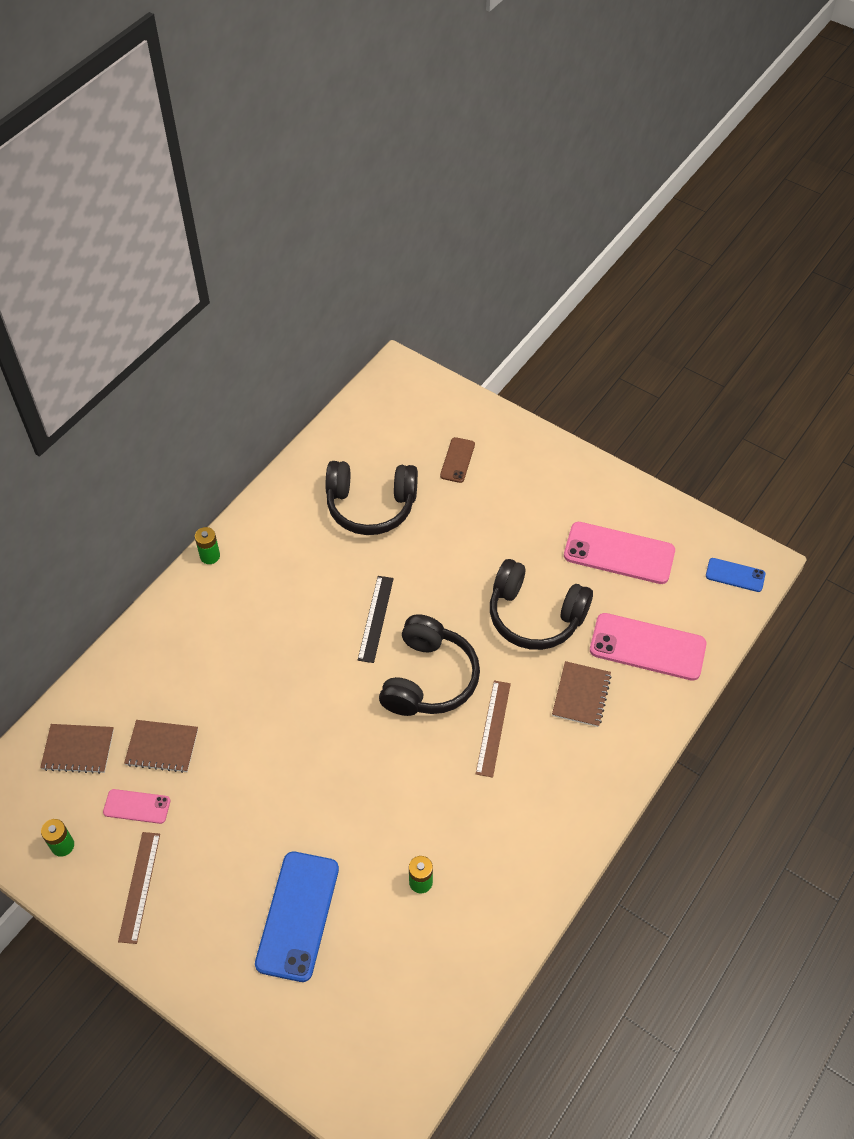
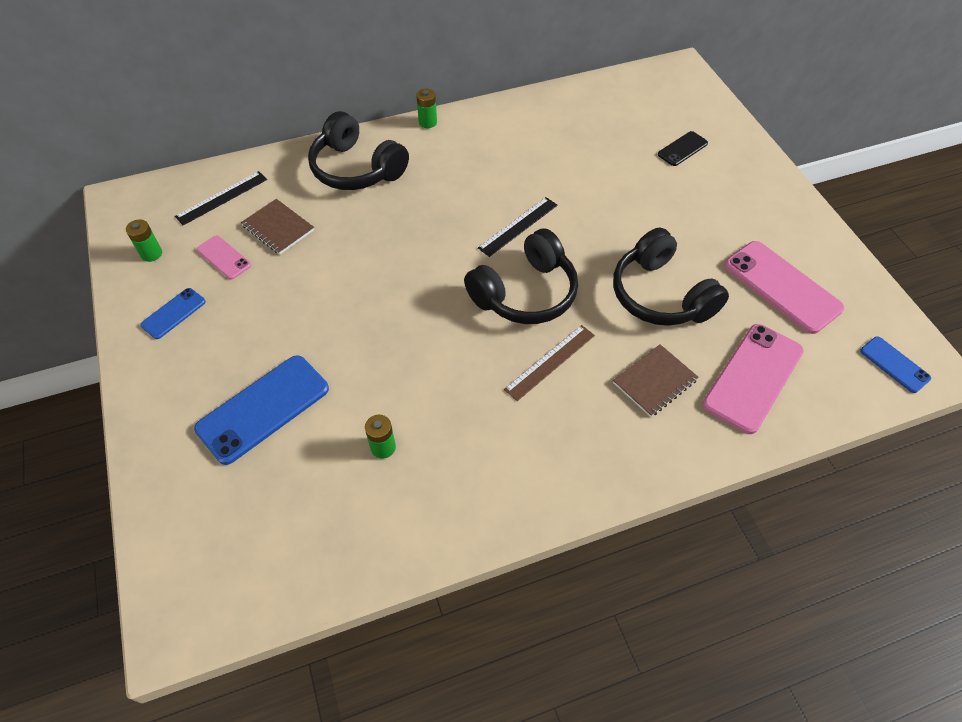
camera: 35 degrees right, 0 degrees up
brown notebook [40,724,114,774] -> black ruler [175,171,267,225]
brown ruler [118,832,160,944] -> blue phone [140,288,206,339]
black headphones [325,461,418,535] -> black headphones moved to [308,111,409,190]
brown phone [440,437,475,483] -> black phone [658,131,708,166]
pink phone [590,613,706,681] -> pink phone turned 75 degrees clockwise [703,324,804,434]

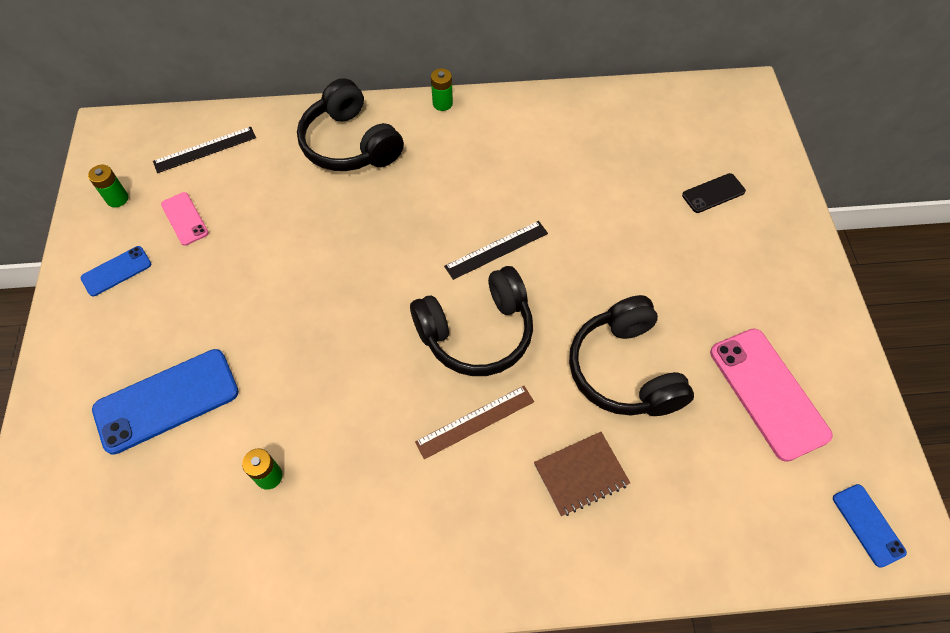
camera: 15 degrees right, 5 degrees up
brown notebook [241,199,314,255] -> none
pink phone [703,324,804,434] -> none

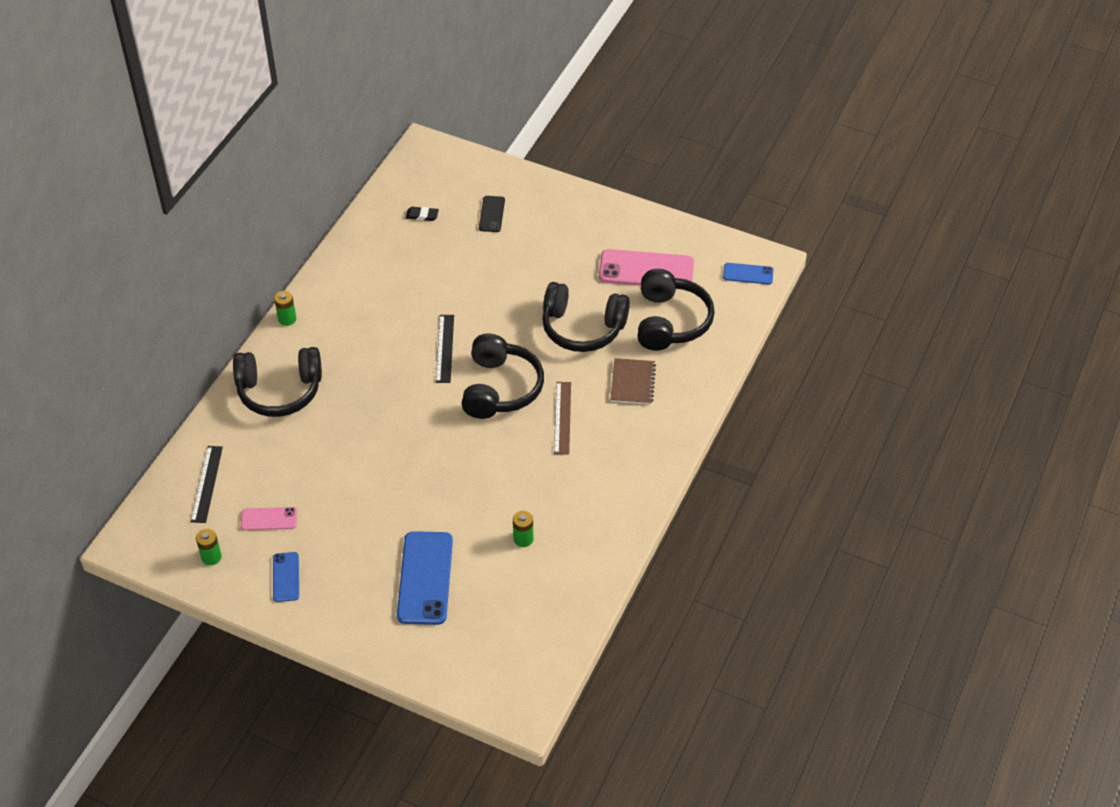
camera: 60 degrees left, 10 degrees down
none -> black eraser [406,207,439,221]
none -> black headphones [638,269,715,351]

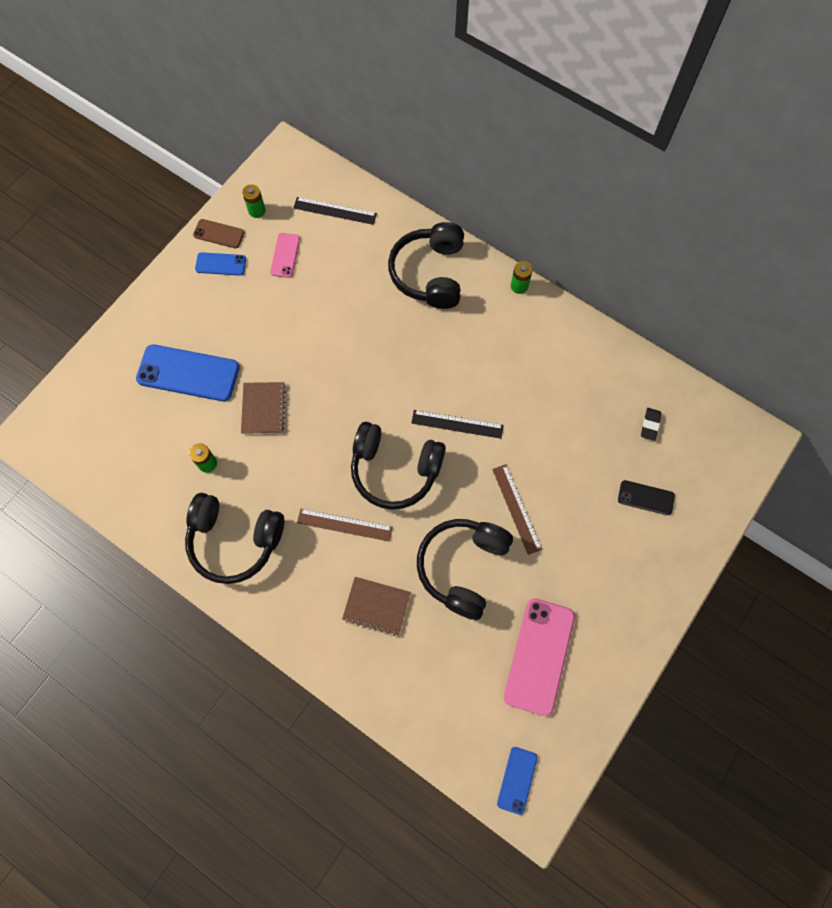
camera: 100 degrees right, 20 degrees up
black headphones [638,269,715,351] -> black headphones moved to [185,493,284,584]
none -> brown phone [193,219,245,248]
none -> brown notebook [241,382,286,434]
none -> brown ruler [492,464,542,555]

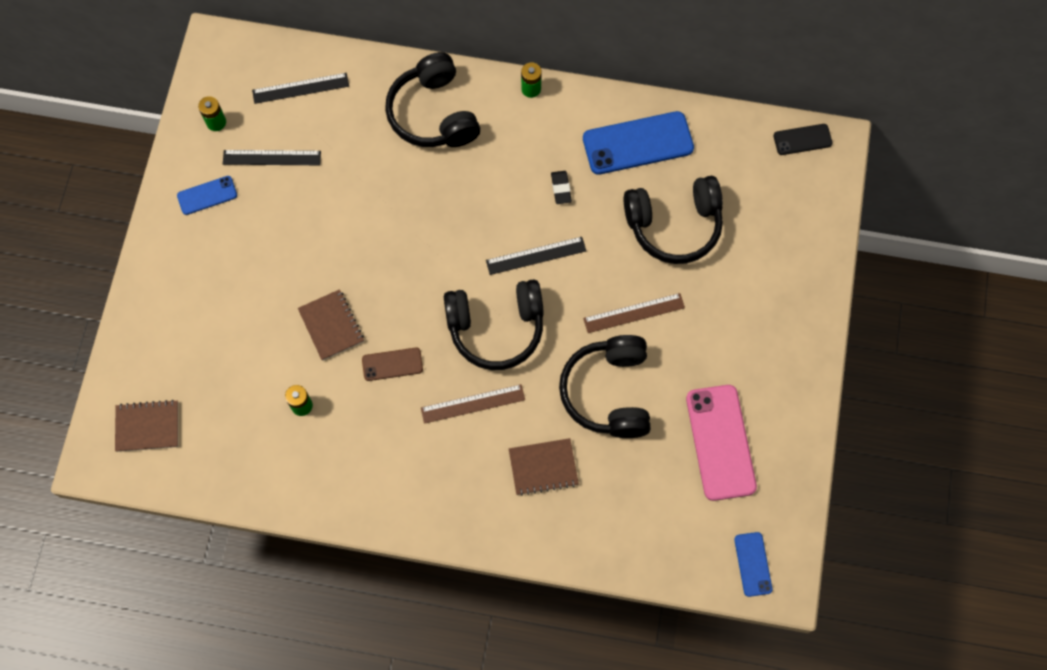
camera: 25 degrees left, 0 degrees up
blue phone [136,344,240,401] -> blue phone moved to [583,111,694,175]
black headphones [185,493,284,584] -> black headphones moved to [624,176,723,264]
brown phone [193,219,245,248] -> brown phone moved to [362,348,423,381]
pink phone [270,233,300,278] -> black ruler [223,150,321,165]
brown ruler [492,464,542,555] -> brown ruler turned 60 degrees counterclockwise [583,293,685,333]
black phone [618,480,675,515] -> black phone moved to [773,124,833,155]
black eraser [641,408,662,441] -> black eraser moved to [551,171,572,204]
none -> brown notebook [115,400,178,452]

